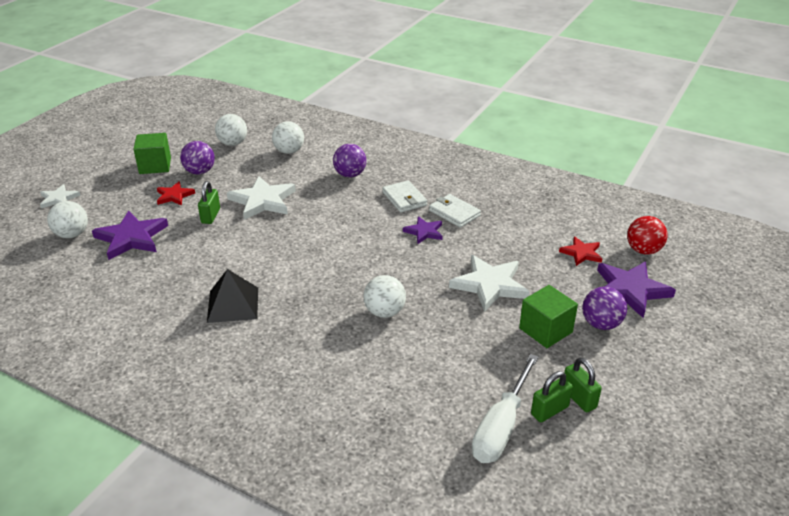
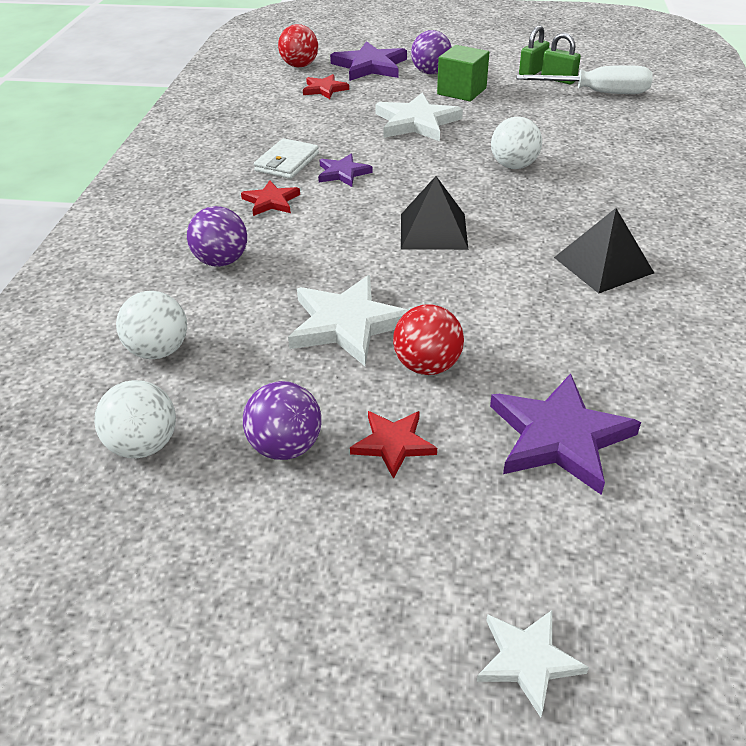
camera: 110 degrees left, 5 degrees up
white ball [47,201,88,238] -> none
green cube [133,133,171,174] -> none
green padlock [198,181,220,224] -> red ball [393,304,464,375]
white wallet [382,180,427,212] -> red star [241,180,300,216]
none -> black pyramid [401,176,468,250]

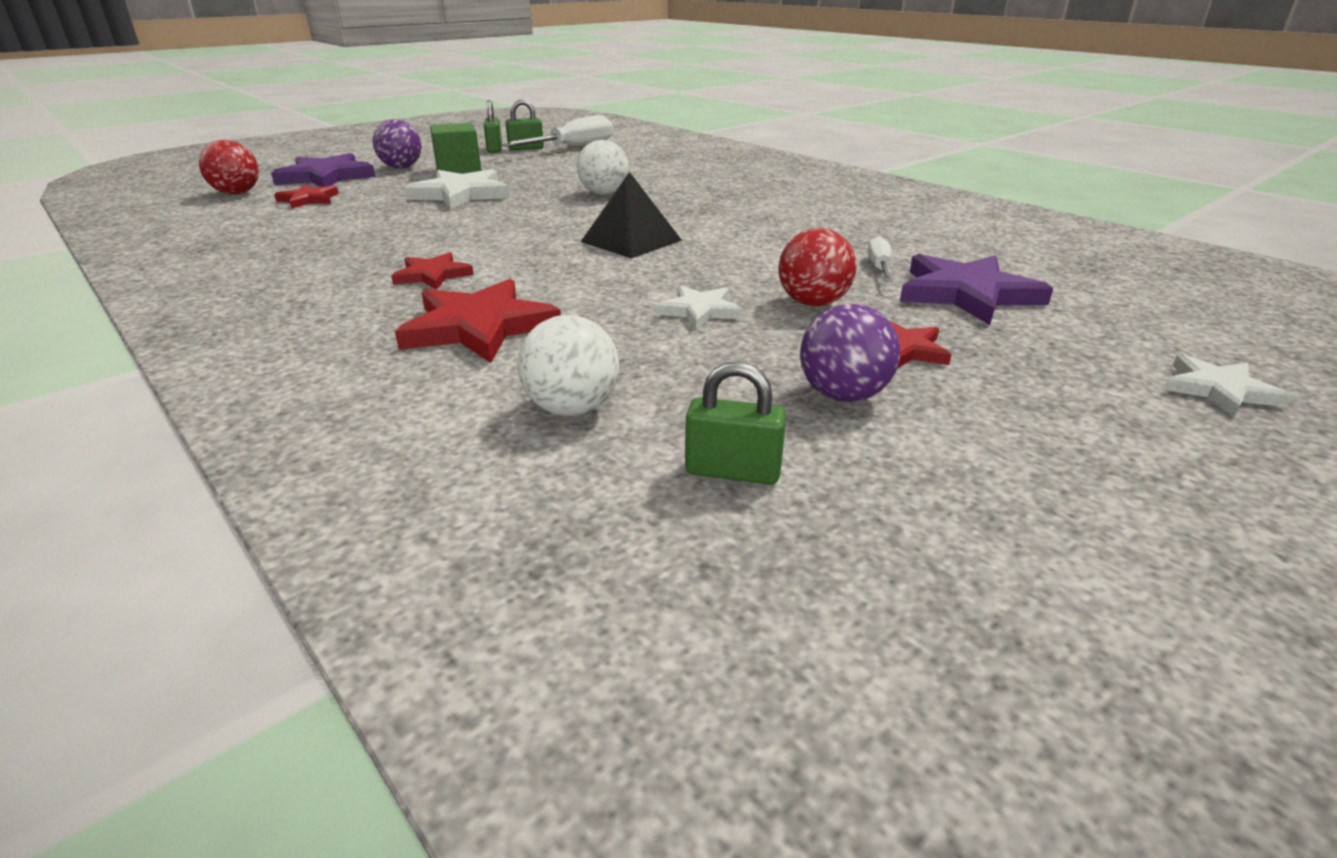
camera: 50 degrees left, 10 degrees down
white ball [94,380,176,458] -> green padlock [685,361,786,485]
purple ball [187,206,247,267] -> red star [395,279,561,363]
white wallet [254,138,319,179] -> none
white star [288,275,409,366] -> white star [655,285,743,329], size x0.57
purple star [318,154,373,187] -> none
black pyramid [554,208,654,293] -> none
none -> white screwdriver [868,236,892,282]

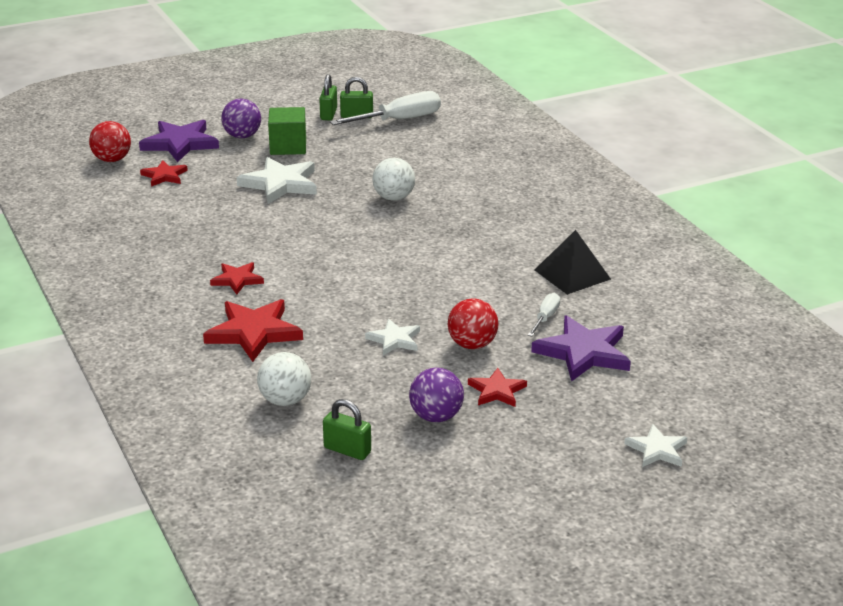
camera: 15 degrees right, 0 degrees up
black pyramid [581,172,682,258] -> black pyramid moved to [535,230,611,295]

